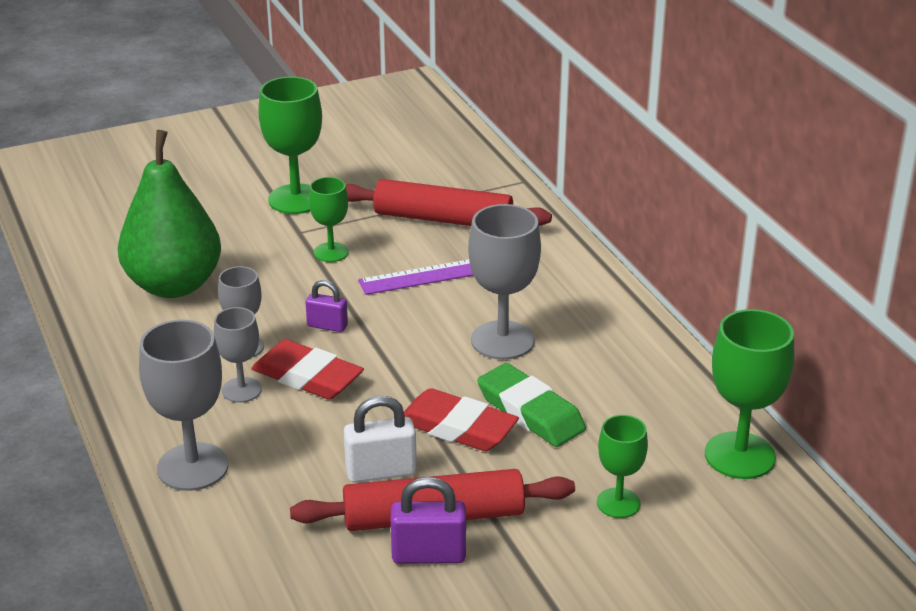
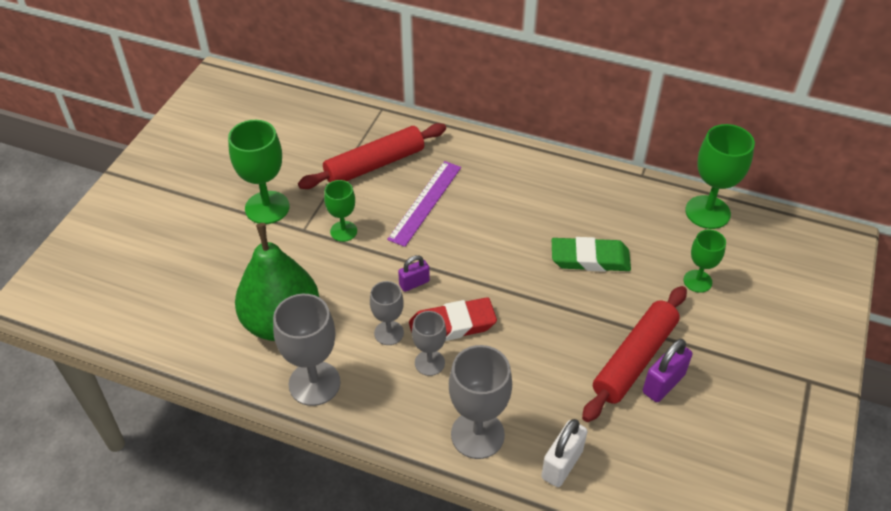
camera: 45 degrees left, 15 degrees up
white padlock [344,396,417,483] -> white padlock moved to [541,419,588,487]
red eraser [404,388,519,451] -> none
grey goblet [468,204,541,360] -> grey goblet moved to [273,294,340,406]

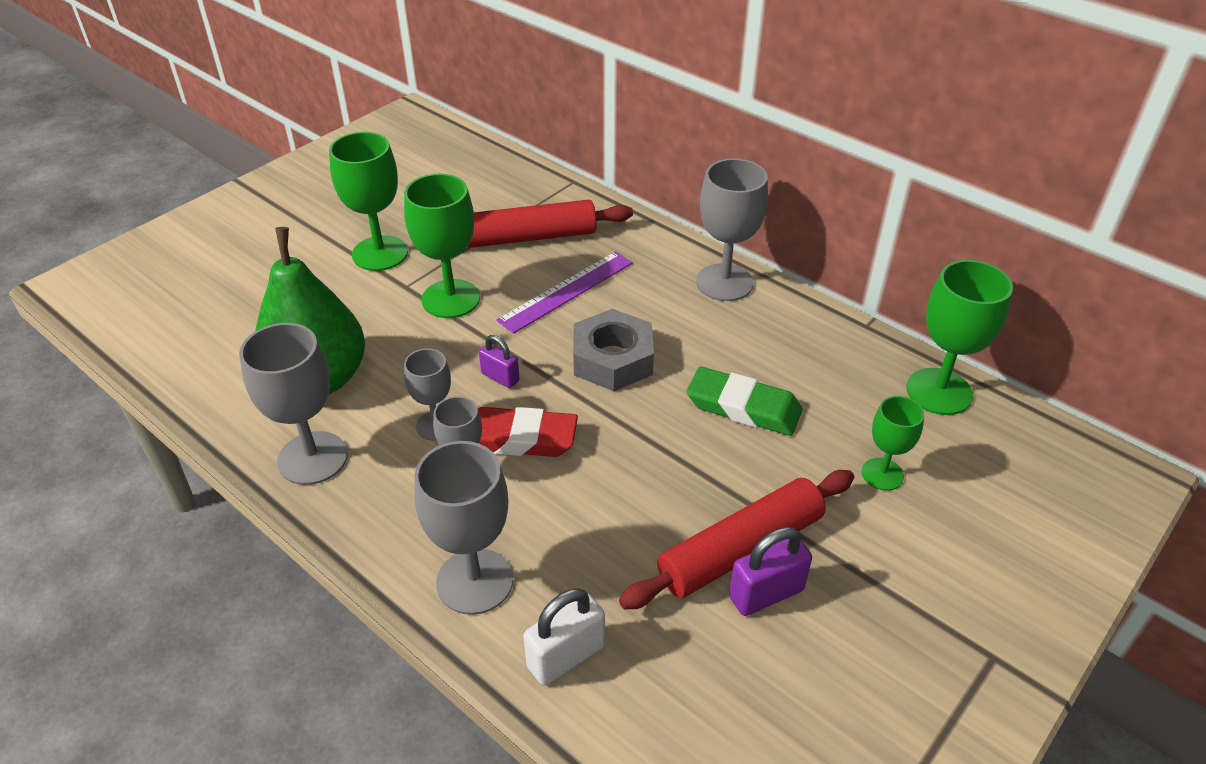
camera: 20 degrees right, 5 degrees down
green goblet [324,180,357,242] -> green goblet [404,174,480,318], size x1.67
purple padlock [398,255,430,292] -> purple padlock turned 45 degrees clockwise [479,335,520,388]
none -> grey nut [573,309,654,391]
none -> grey goblet [696,158,768,301]

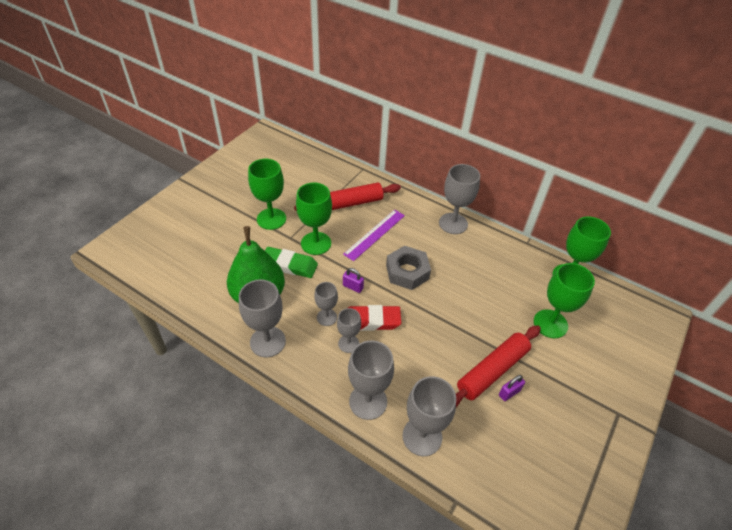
camera: 10 degrees left, 5 degrees up
white padlock [523,588,605,685] -> grey goblet [402,376,456,456]
green eraser [686,366,802,436] -> green eraser moved to [265,247,318,278]
purple padlock [729,527,812,616] -> purple padlock [499,375,525,401], size x0.65
green goblet [862,396,924,491] -> green goblet [534,263,595,338], size x1.67

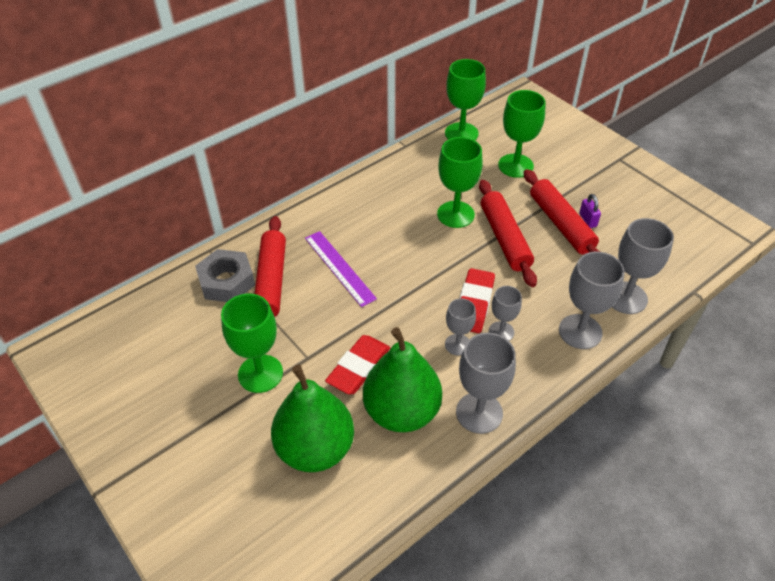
camera: 70 degrees left, 0 degrees up
green eraser [265,247,318,278] -> red eraser [325,335,390,394]
green goblet [296,183,332,255] -> green goblet moved to [437,137,483,228]
purple padlock [343,268,364,293] -> none
grey nut [386,246,431,290] -> grey nut moved to [195,249,255,302]
grey goblet [439,164,480,234] -> none
none -> green pear [271,364,354,472]
none -> red rolling pin [479,180,537,287]

